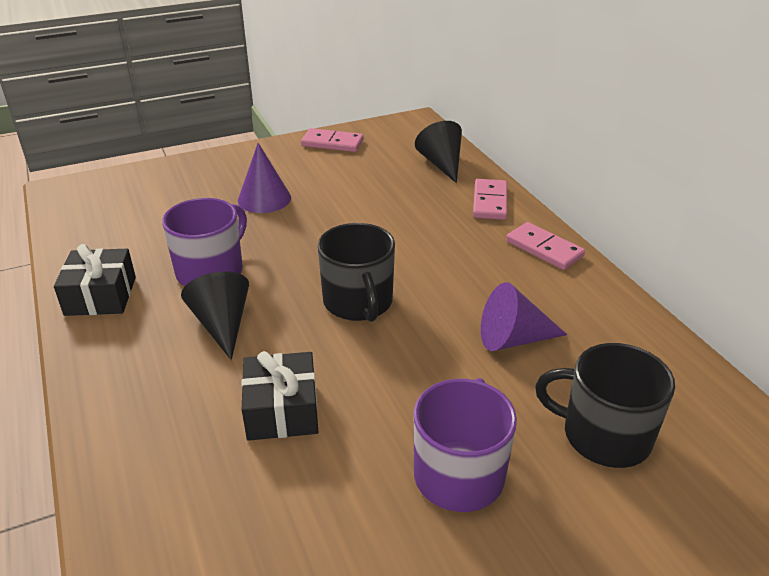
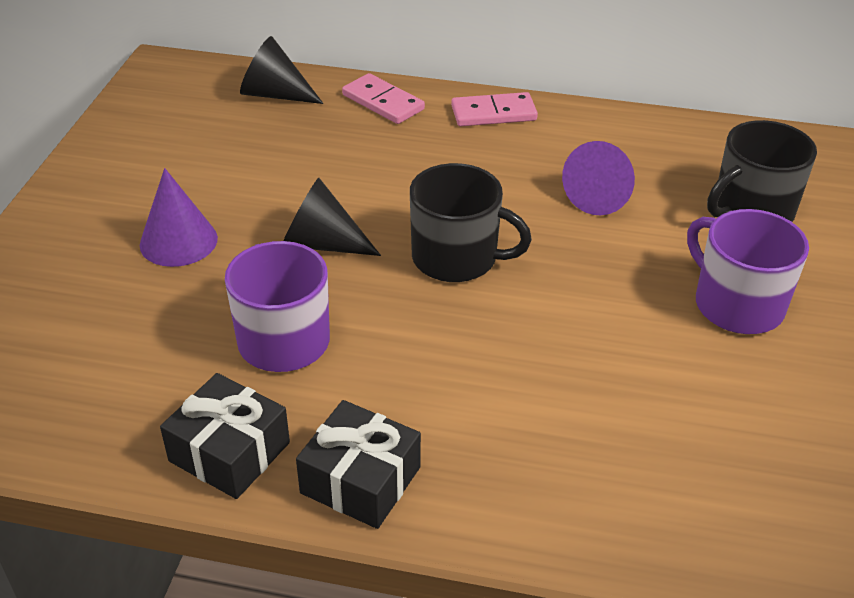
camera: 55 degrees left, 5 degrees up
black cone [181,271,249,360] -> black cone moved to [283,178,381,256]
black gift [241,351,318,441] -> black gift moved to [296,400,421,529]
pink domino [301,128,363,152] -> none

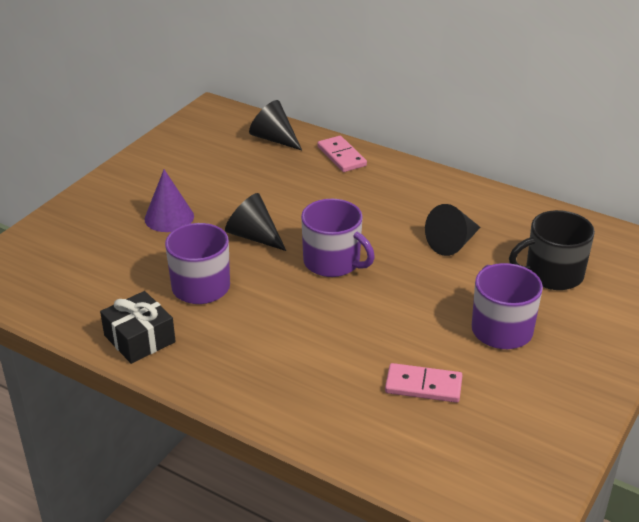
camera: 20 degrees right, 5 degrees down
black gift [296,400,421,529] -> none
black mug [410,163,532,282] -> purple mug [301,199,375,277]
pink domino [451,92,538,127] -> pink domino moved to [385,363,462,403]
purple cone [562,141,635,215] -> black cone [425,204,481,256]

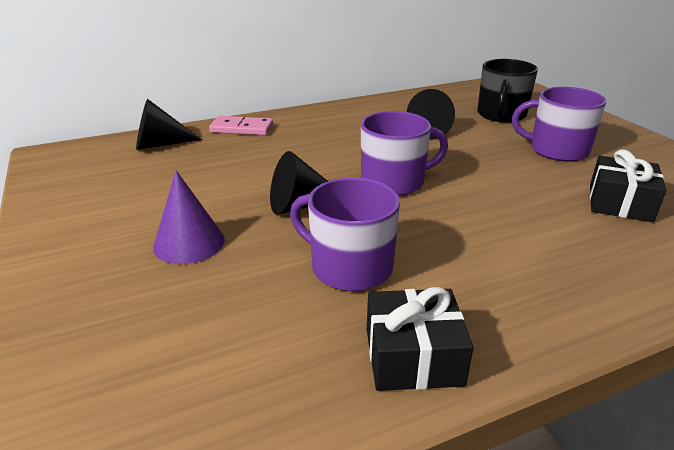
camera: 55 degrees left, 5 degrees down
pink domino [385,363,462,403] -> black gift [590,149,666,222]

